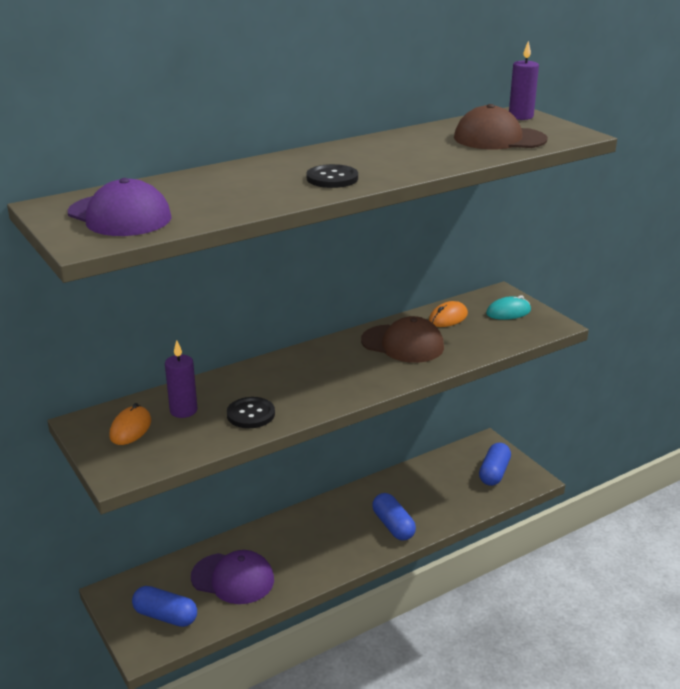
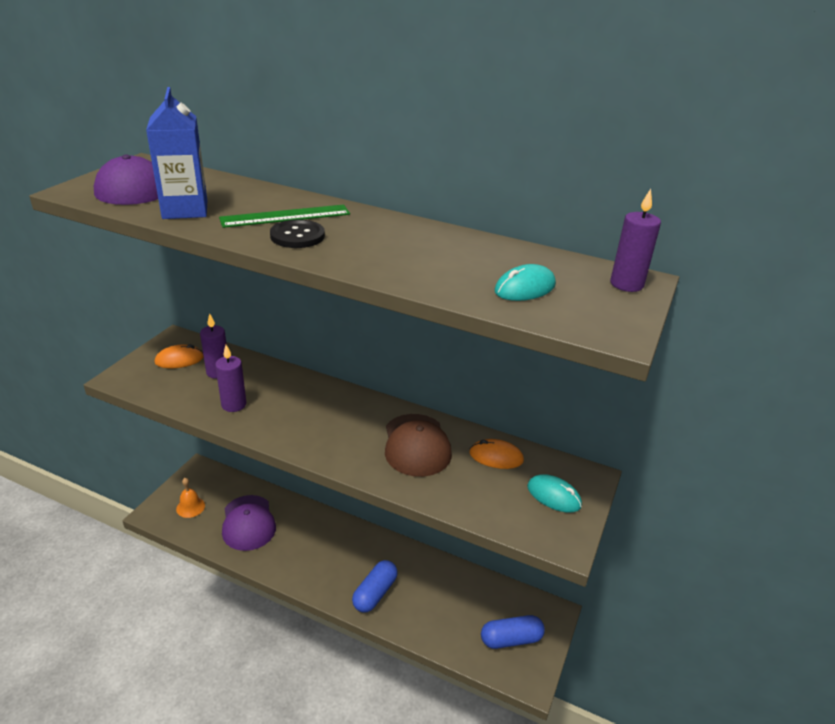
camera: 55 degrees right, 5 degrees up
blue capsule [132,586,197,627] -> orange bell [176,478,205,518]
black button [227,397,275,428] -> purple candle [215,345,246,412]
brown cap [454,104,548,149] -> turquoise mouse [494,264,556,301]
none -> blue carton [146,87,207,219]
none -> green ruler [219,205,350,228]

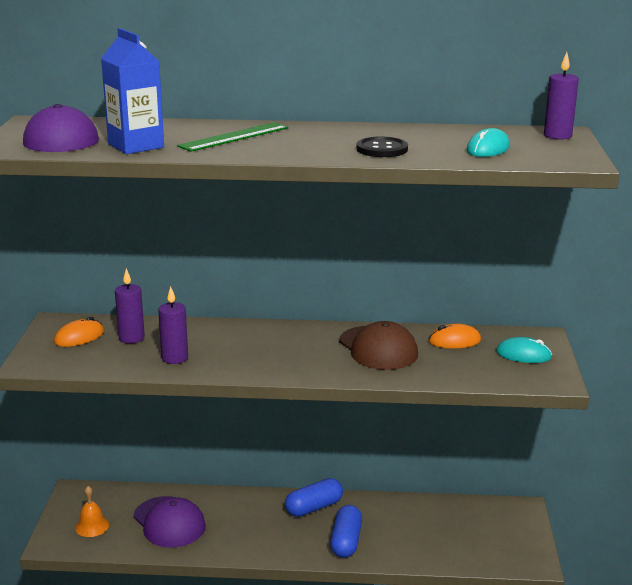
camera: 20 degrees left, 10 degrees down
black button [270,220,325,248] -> black button moved to [356,137,408,157]
blue capsule [481,615,545,649] -> blue capsule moved to [285,478,343,517]

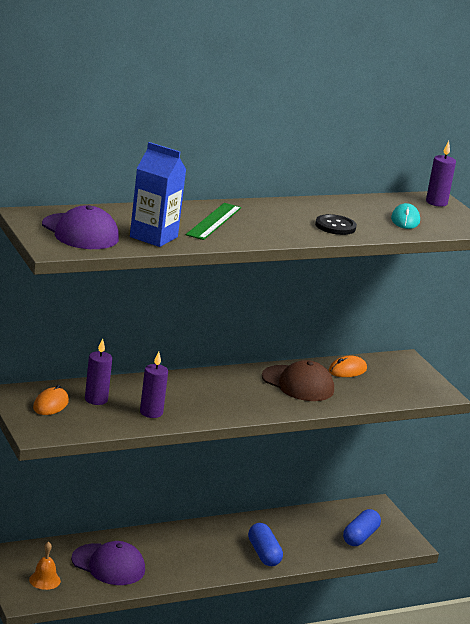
camera: 30 degrees left, 0 degrees up
blue capsule [285,478,343,517] -> blue capsule moved to [343,509,381,546]
turquoise mouse [496,337,552,363] -> none

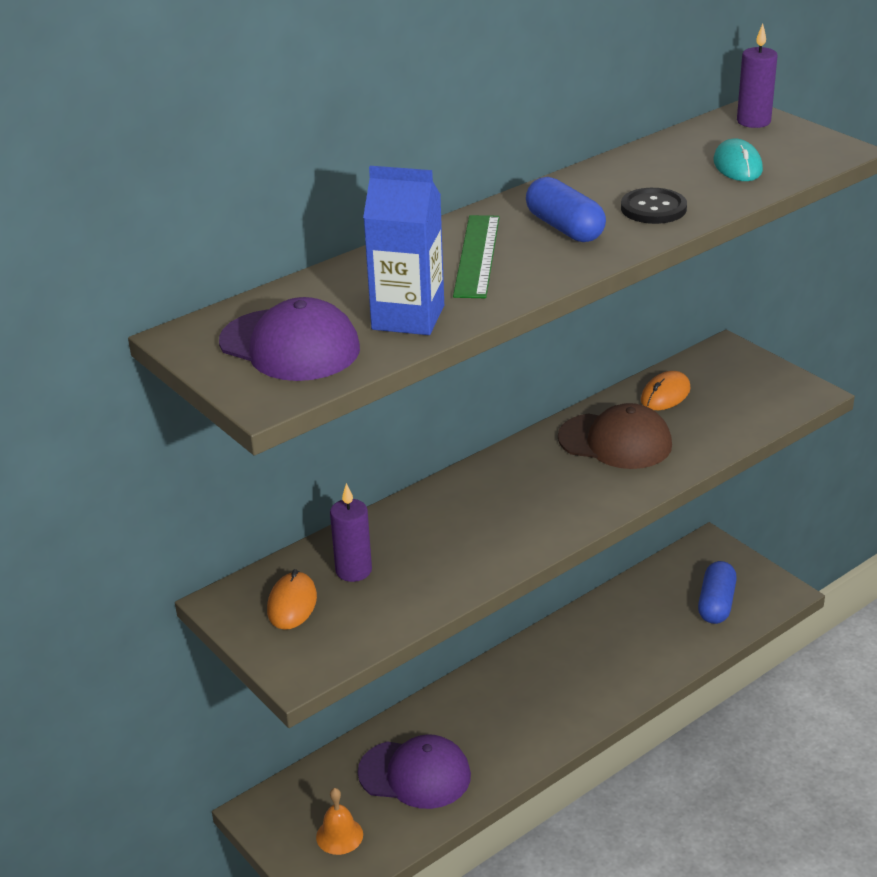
camera: 10 degrees left, 10 degrees up
purple candle [140,351,168,418] -> none
blue capsule [248,523,283,566] -> blue capsule moved to [526,177,606,242]

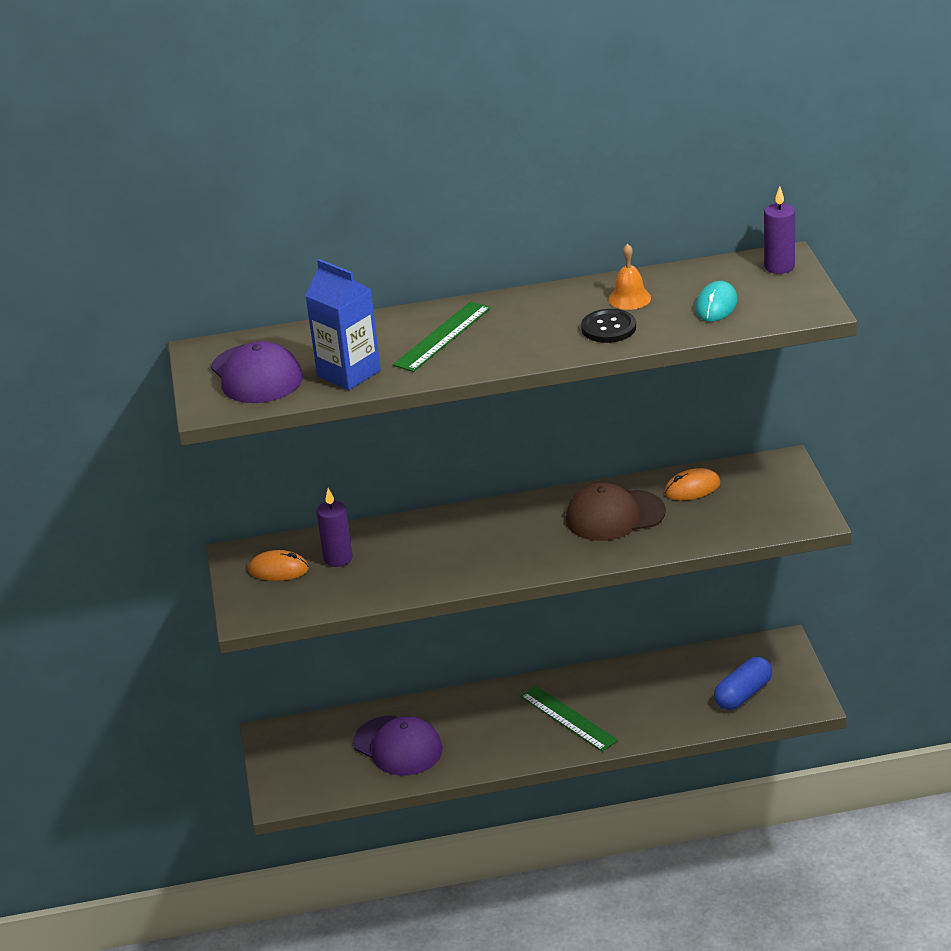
camera: 30 degrees right, 0 degrees up
orange mouse [267,569,317,630] -> orange mouse turned 60 degrees clockwise [248,550,309,581]
orange bell [316,788,363,855] -> orange bell moved to [609,243,651,310]
blue capsule [526,177,606,242] -> none
brown cap [558,403,672,469] -> brown cap turned 120 degrees clockwise [566,483,666,541]
none -> green ruler [520,686,618,752]

